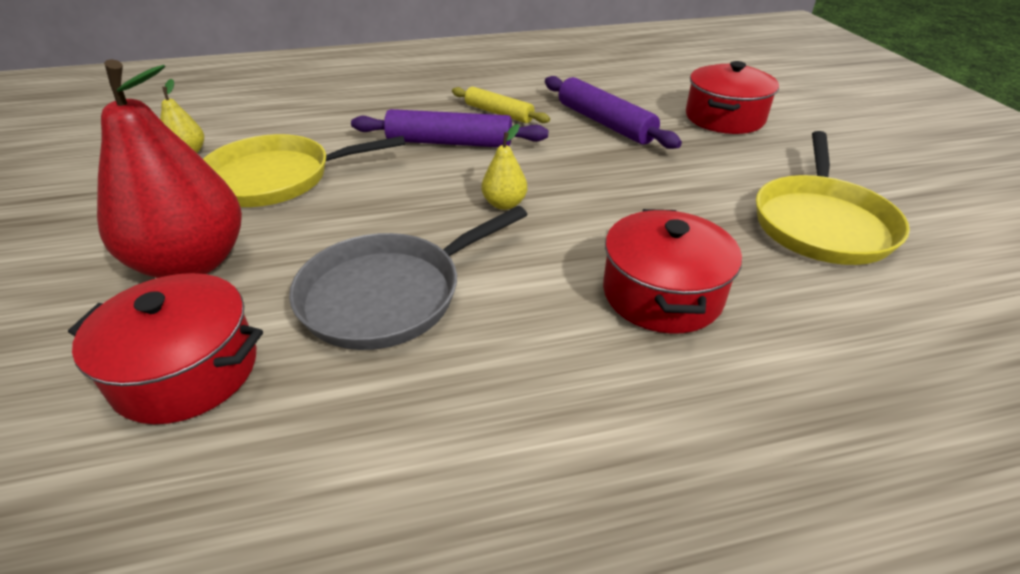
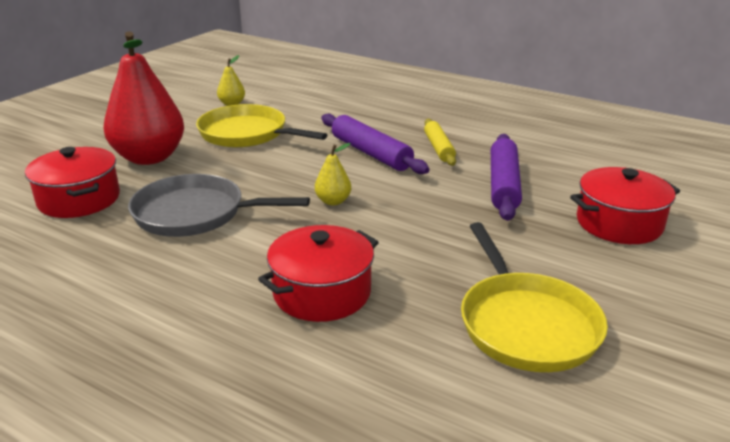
camera: 45 degrees right, 10 degrees down
yellow pan [756,131,910,265] -> yellow pan turned 75 degrees counterclockwise [461,222,608,372]

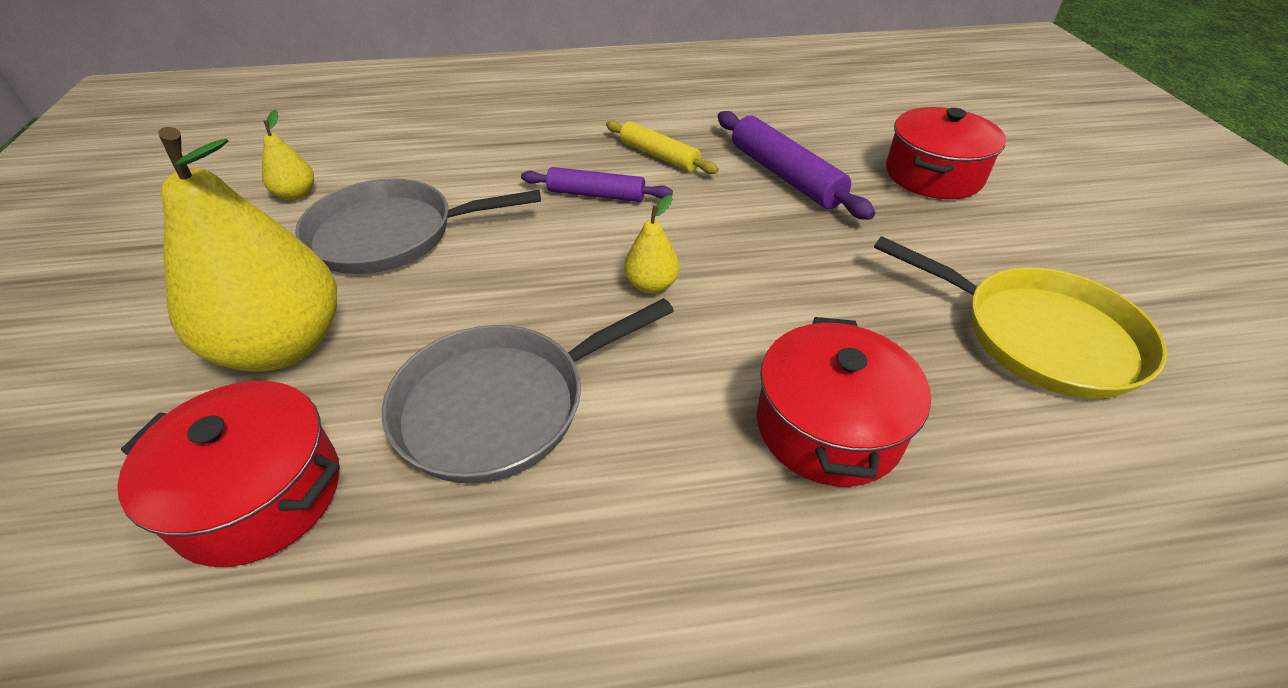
camera: 40 degrees left, 15 degrees up
red pear [103,31,184,165] -> yellow pear [158,127,337,372]
yellow pan [196,104,328,148] -> grey pan [295,178,541,274]
purple rolling pin [321,114,429,174] -> purple rolling pin [521,167,673,202], size x0.66

